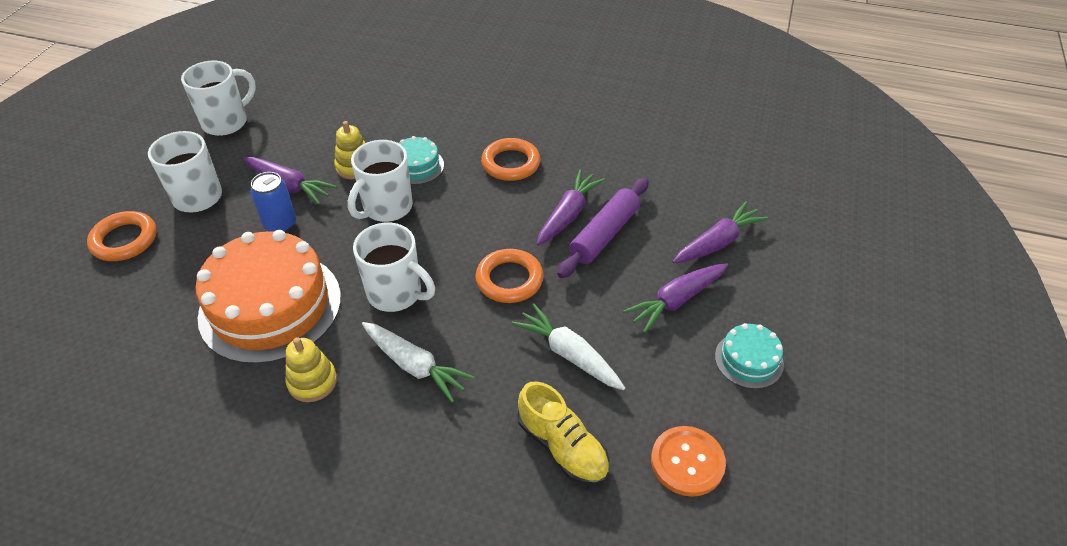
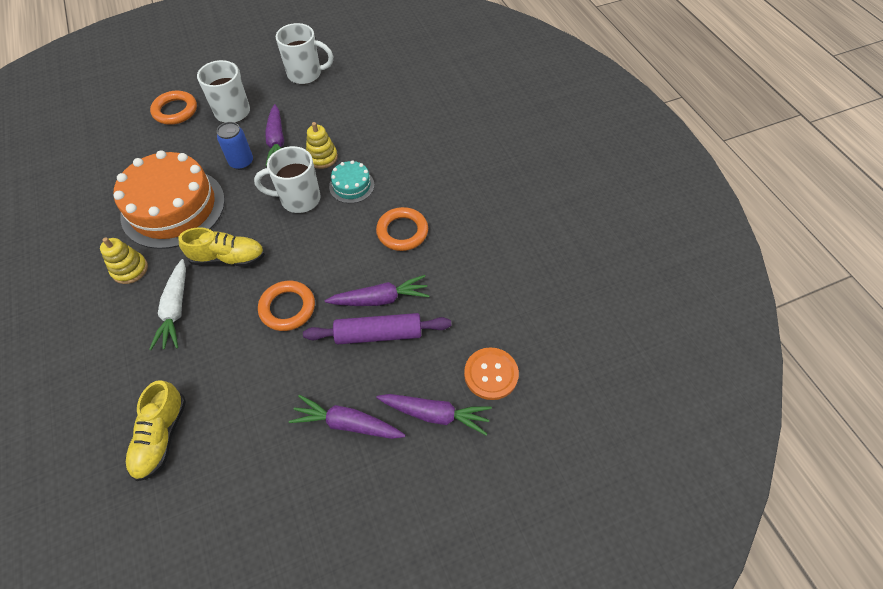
camera: 50 degrees right, 10 degrees up
white mug [353,222,435,312] -> yellow shoe [178,227,265,267]
white carrot [511,303,625,390] -> none
orange button [651,426,726,497] -> orange button moved to [464,348,519,400]
turquoise cake [715,323,784,389] -> none

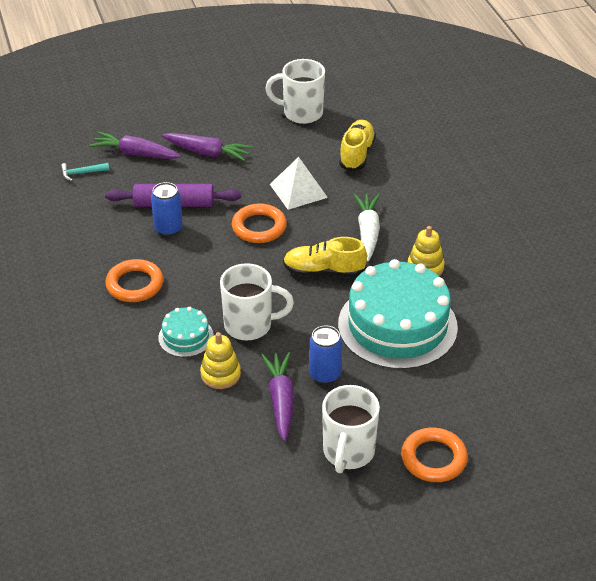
camera: 175 degrees left, 15 degrees down
orange cake [114,150,225,249] -> turquoise cake [338,259,458,369]
white mug [276,23,333,84] -> white mug moved to [265,59,325,124]
purple carrot [325,275,430,306] -> blue can [151,182,183,236]
orange button [464,348,519,400] -> turquoise hammer [60,163,109,181]
none -> white pyramid [270,157,328,210]

